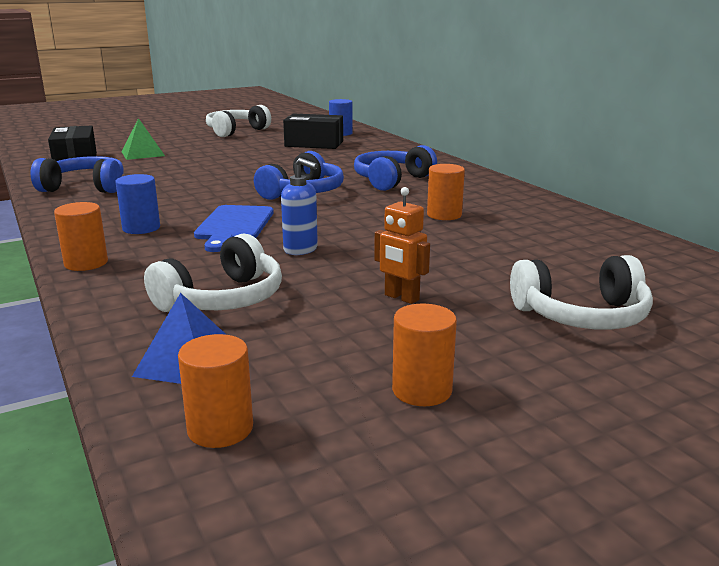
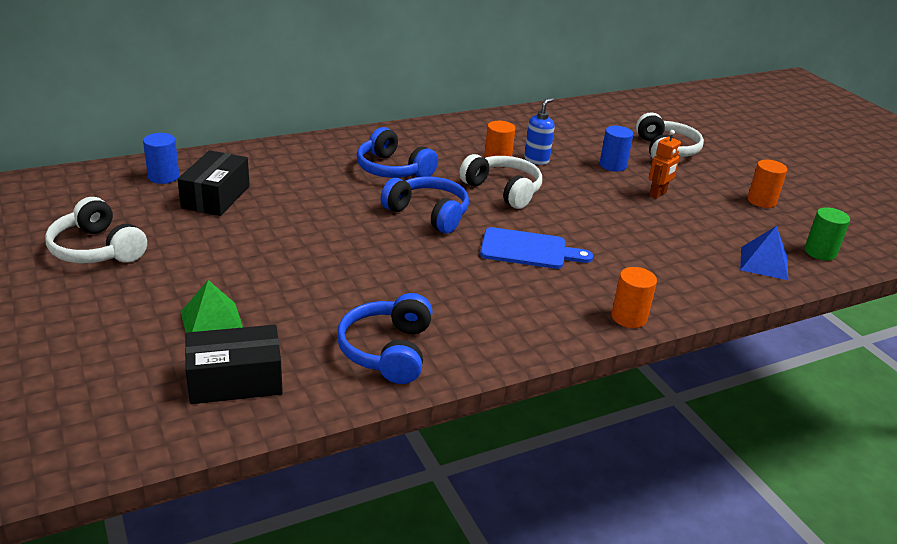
camera: 90 degrees left, 10 degrees up
blue cylinder [115,174,160,234] -> blue cylinder moved to [600,126,633,172]
white headphones [144,234,282,312] -> white headphones moved to [459,154,542,209]
orange cylinder [178,334,253,448] -> green cylinder [804,207,850,261]
blue soap dispenser [281,158,318,255] -> blue soap dispenser moved to [524,98,555,165]

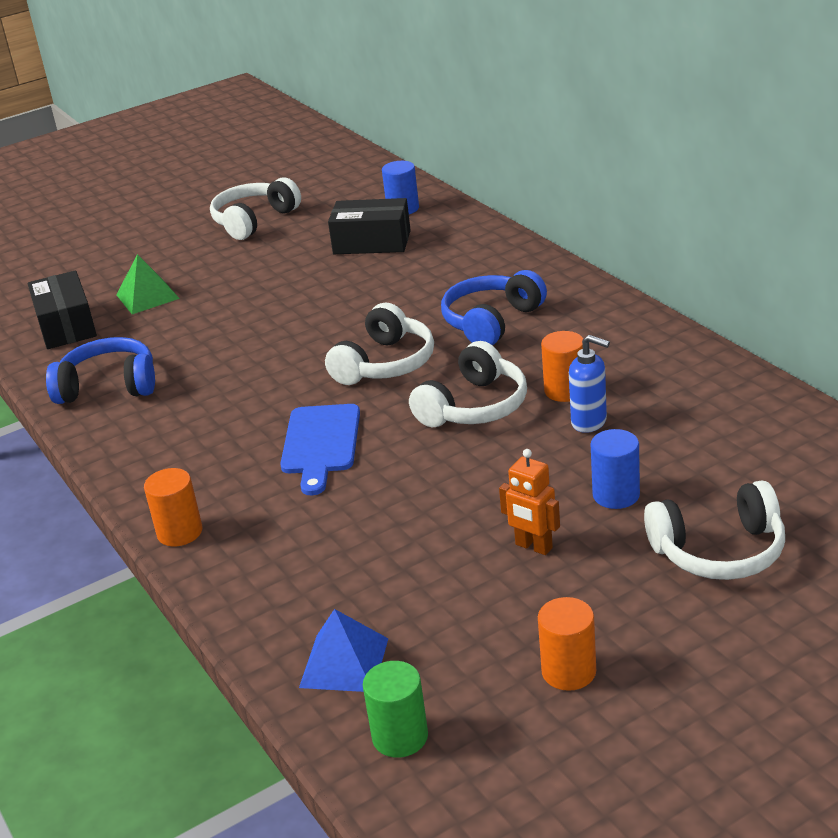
camera: 90 degrees right, 0 degrees up
blue headphones [381,176,469,234] -> white headphones [325,303,434,385]

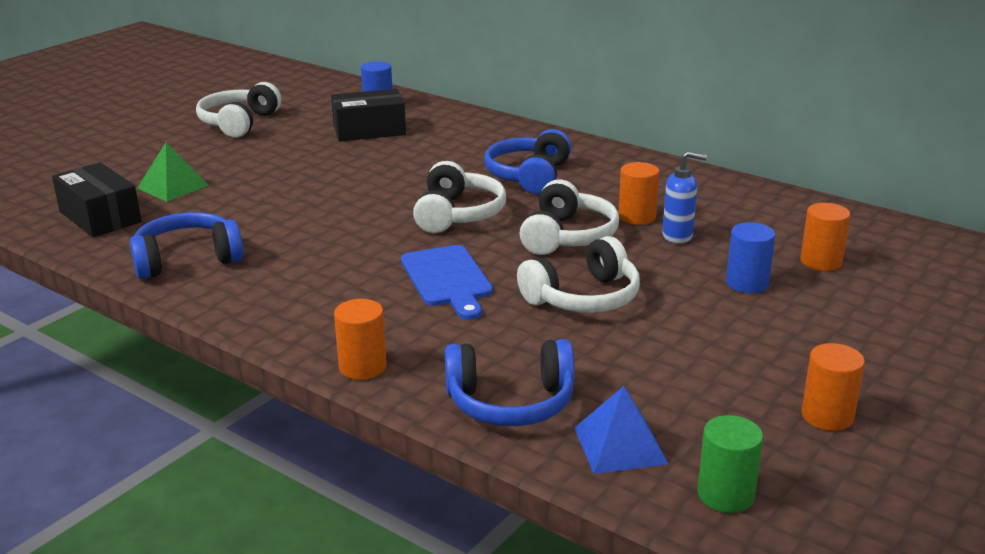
camera: 25 degrees left, 5 degrees down
orange robot [499,449,560,555] -> none
white headphones [644,480,785,580] -> white headphones moved to [517,236,640,313]
none -> blue headphones [445,339,575,426]
none -> orange cylinder [800,203,850,271]

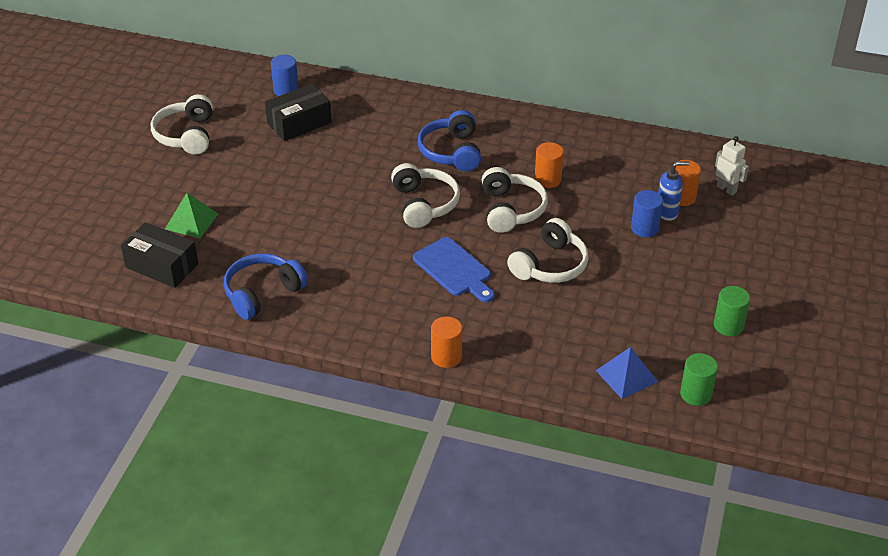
camera: 20 degrees left, 15 degrees up
blue headphones [445,339,575,426] -> none
blue soap dispenser [662,151,707,244] -> blue soap dispenser moved to [658,161,690,221]
orange cylinder [801,343,865,431] -> green cylinder [714,286,750,336]
none -> white robot [715,136,749,195]

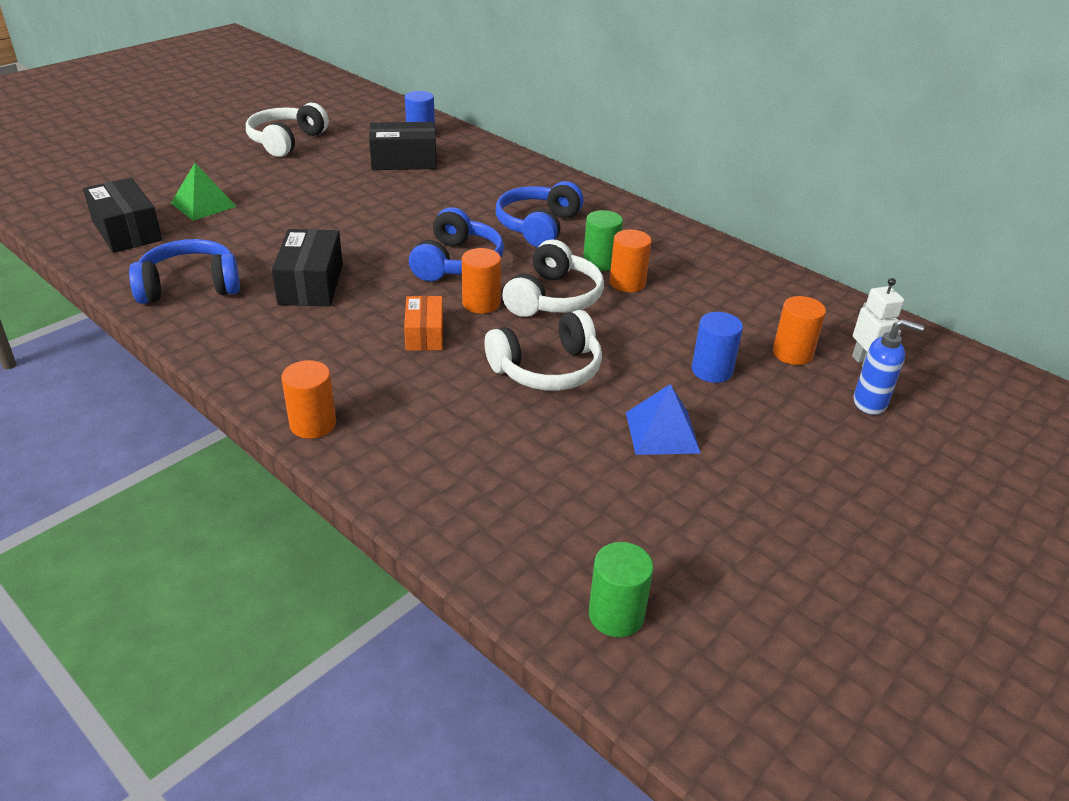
camera: 25 degrees right, 5 degrees down
white headphones [391,163,460,228] -> blue headphones [409,207,504,281]
blue cutting board [413,237,495,302] -> orange box [404,296,443,351]
blue pyramid [596,347,658,399] -> blue pyramid moved to [626,384,701,455]
blue soap dispenser [658,161,690,221] -> blue soap dispenser moved to [854,319,924,415]
green cylinder [714,286,750,336] -> green cylinder moved to [583,210,623,271]
none -> black box [272,229,343,306]
none -> orange cylinder [462,248,501,314]

